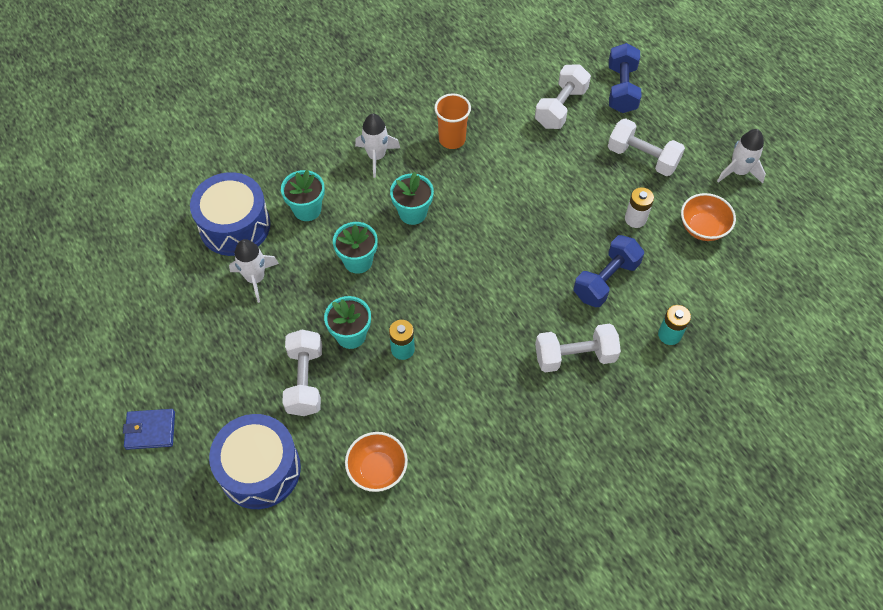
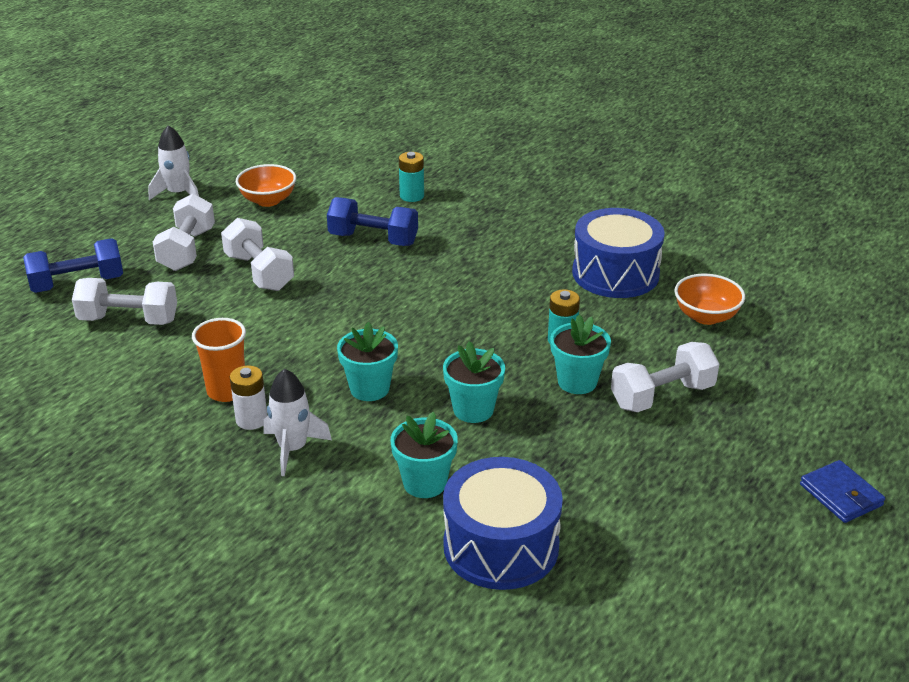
camera: 115 degrees left, 25 degrees down
blue drum [209,414,301,509] -> blue drum moved to [572,208,665,298]
white rocket [229,239,279,303] -> none
white dumbbell [535,324,621,372] -> white dumbbell moved to [221,218,294,291]
white battery [625,187,654,228] -> white battery moved to [230,365,268,430]

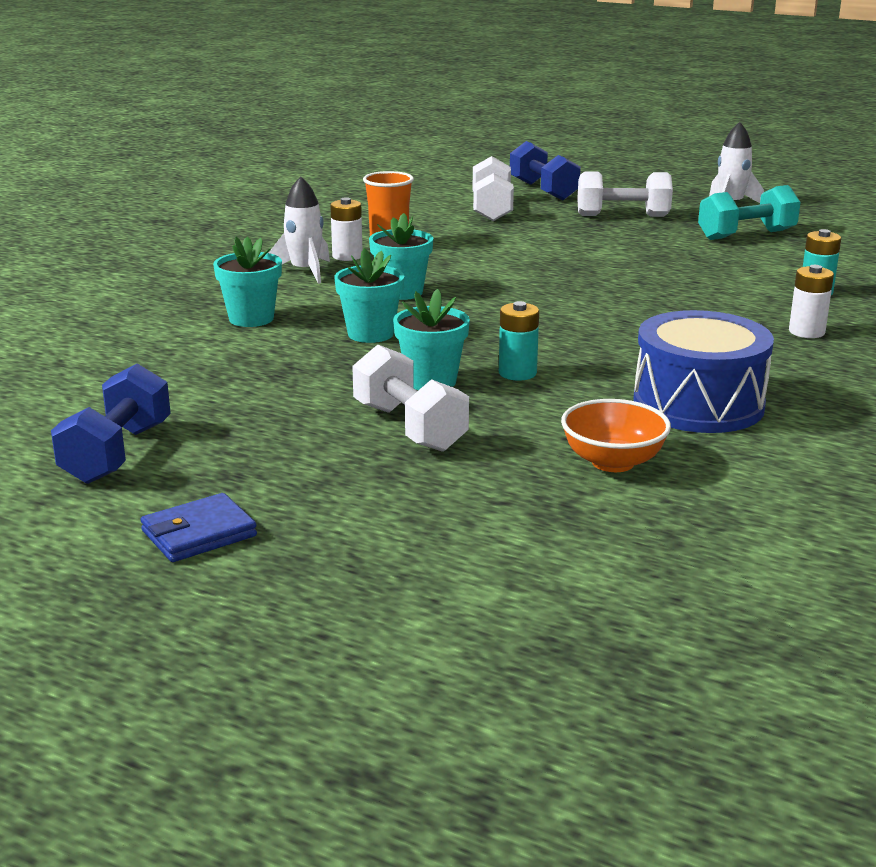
camera: 85 degrees right, 10 degrees down
white dumbbell [221,218,294,291] -> none
orange bowl [236,164,296,207] -> turquoise dumbbell [698,185,801,240]
blue dumbbell [327,197,418,246] -> blue dumbbell moved to [51,363,171,484]
blue drum [443,457,563,590] -> none
none -> white battery [789,265,834,338]

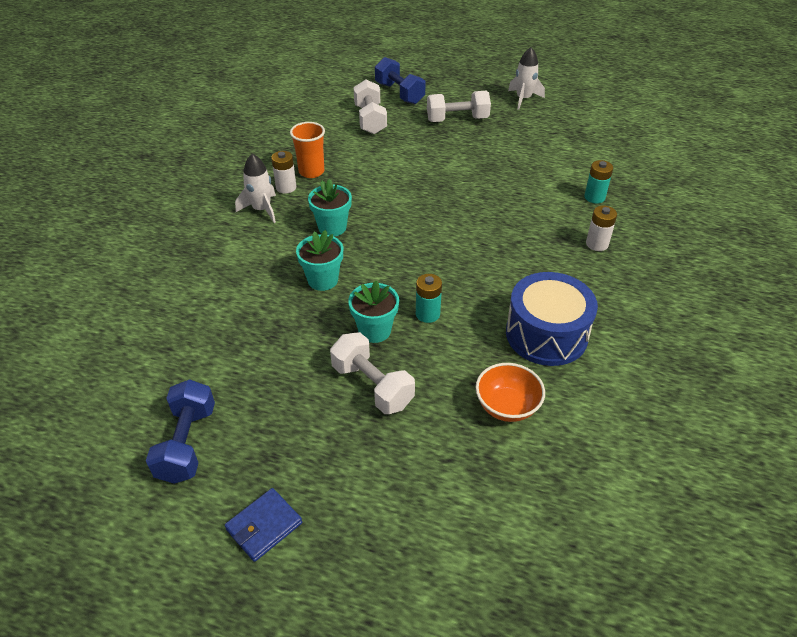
camera: 10 degrees left, 20 degrees up
turquoise flower pot [213,237,282,327] -> none
turquoise dumbbell [698,185,801,240] -> none

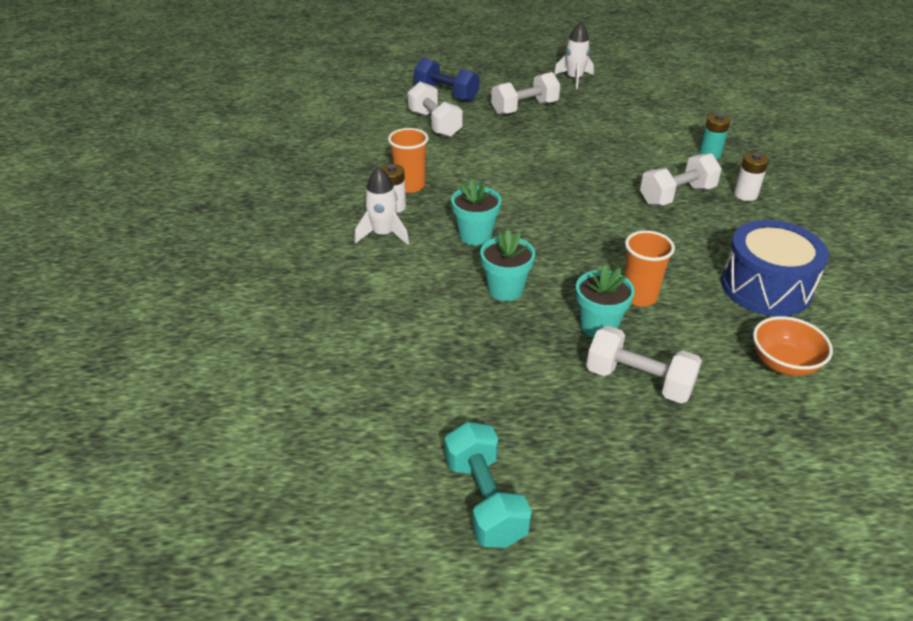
camera: 20 degrees left, 5 degrees down
blue dumbbell [146,379,215,484] -> turquoise dumbbell [445,422,532,548]
blue wallet [225,488,302,562] -> none
turquoise battery [416,274,442,323] -> orange cup [624,230,675,307]
none -> white dumbbell [640,153,722,206]

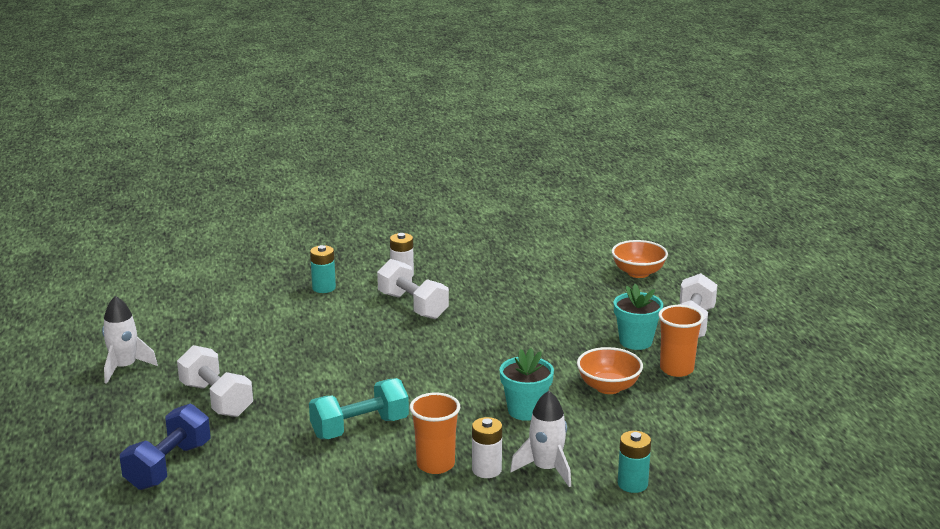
camera: 100 degrees left, 15 degrees down
white dumbbell [408,81,463,137] -> none
turquoise dumbbell [445,422,532,548] -> turquoise dumbbell moved to [309,378,409,439]
turquoise flower pot [480,229,535,301] -> orange bowl [577,347,643,394]
orange cup [624,230,675,307] -> orange cup moved to [658,305,704,377]
blue drum [721,220,829,316] -> none
none -> turquoise battery [618,431,651,493]

